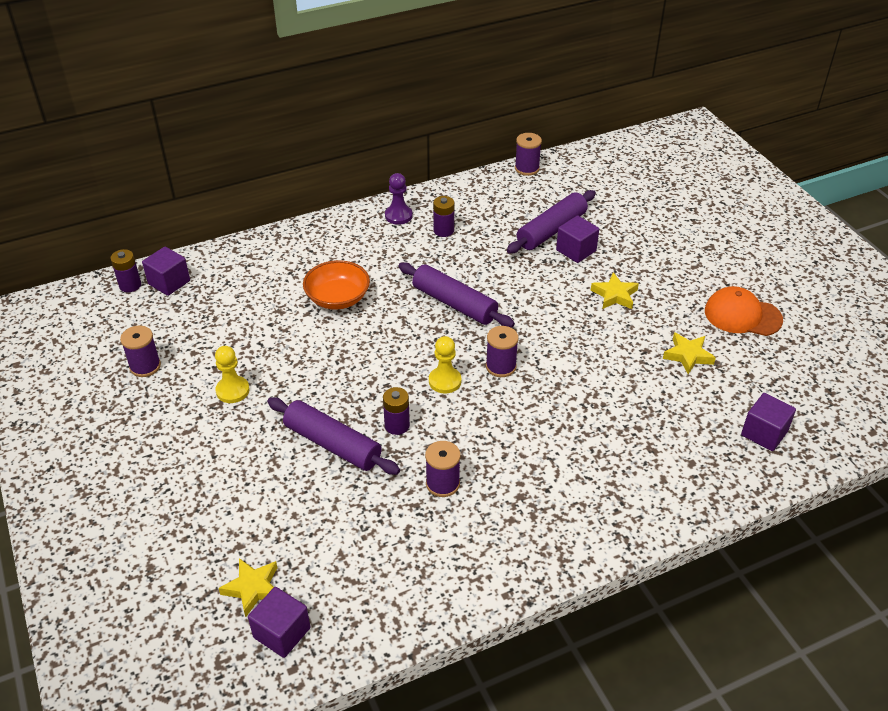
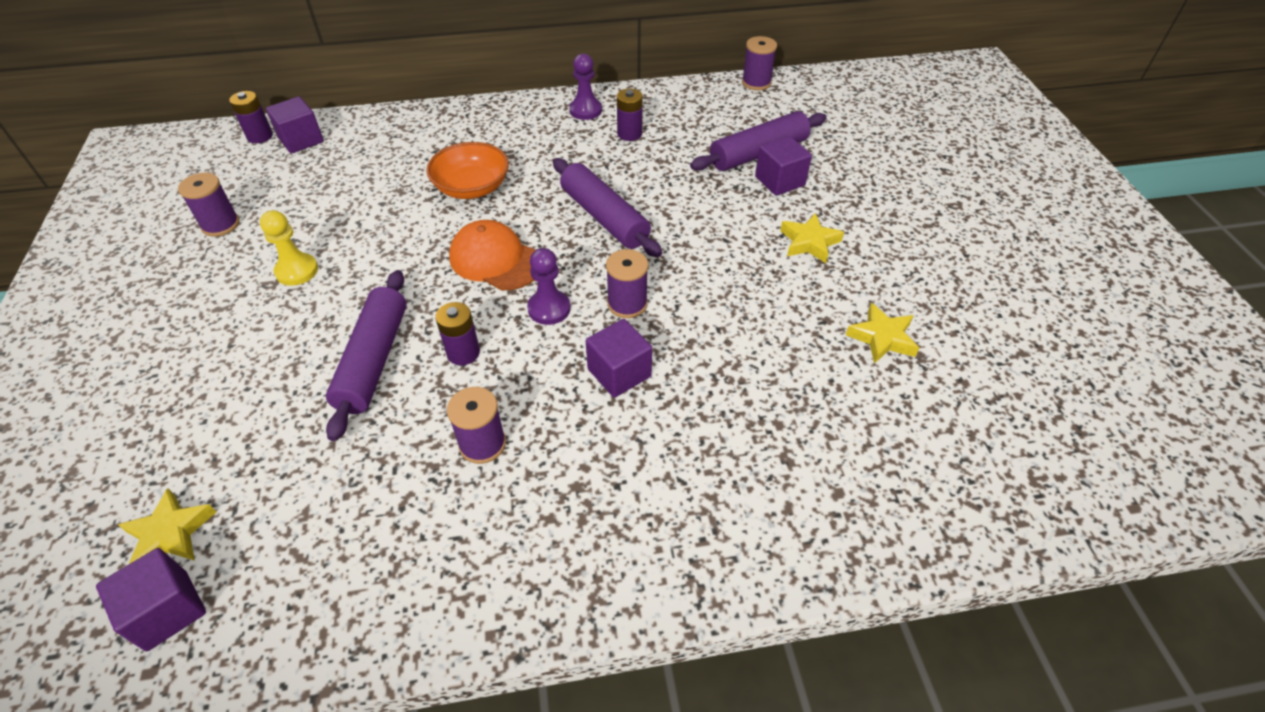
camera: 15 degrees right, 5 degrees up
purple rolling pin [267,397,400,475] -> purple rolling pin turned 45 degrees clockwise [326,270,407,441]
yellow pawn [429,336,461,393] -> purple pawn [527,248,571,325]
orange cap [705,286,783,336] -> orange cap moved to [449,220,535,290]
purple cube [741,393,796,451] -> purple cube moved to [586,319,652,398]

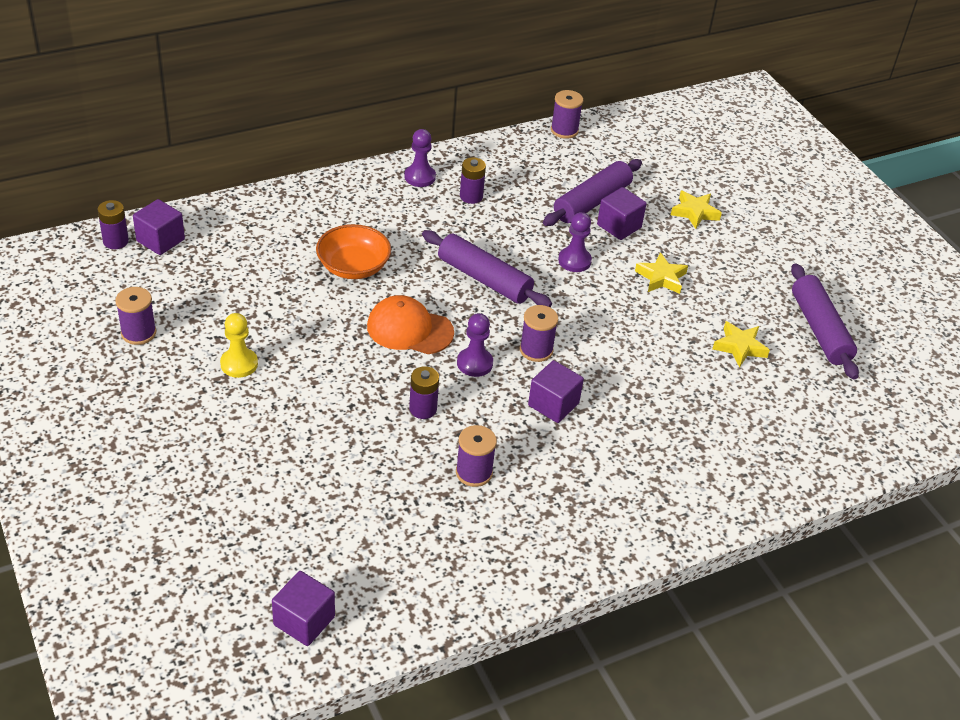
camera: 20 degrees left, 5 degrees down
yellow star [118,488,216,565] -> yellow star moved to [671,190,722,229]
purple rolling pin [326,270,407,441] -> purple rolling pin moved to [791,263,859,380]
none -> purple pawn [558,212,592,272]

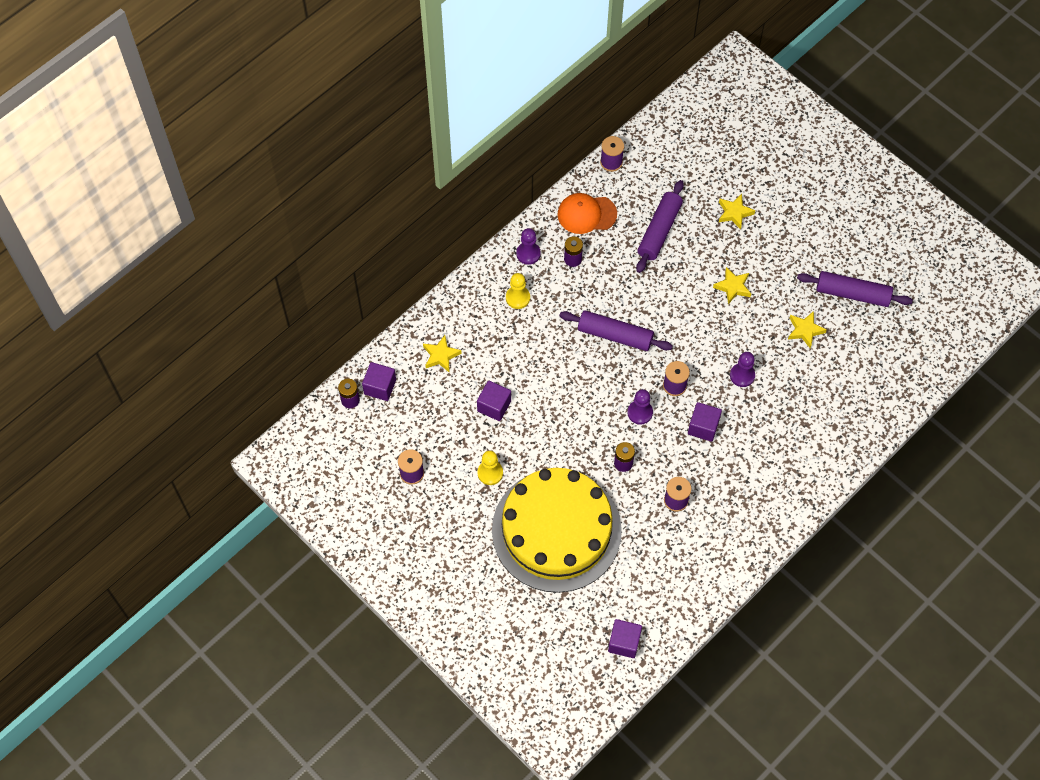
camera: 15 degrees left, 20 degrees up
orange bowl [316,224,391,279] -> none
orange cap [367,295,454,354] -> orange cap moved to [557,193,617,234]
purple pawn [558,212,592,272] -> purple pawn moved to [730,352,755,387]
purple cube [597,187,647,240] -> purple cube moved to [477,381,511,421]
purple rolling pin [791,263,859,380] -> purple rolling pin turned 45 degrees counterclockwise [797,271,913,307]
none -> yellow star [423,335,462,373]
none -> yellow cake [492,468,622,593]
none -> yellow pawn [506,273,530,309]

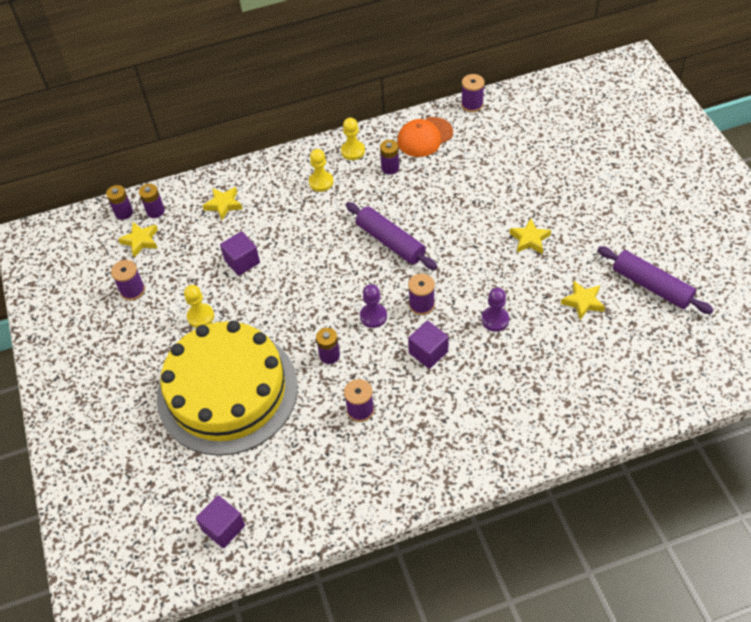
camera: 30 degrees right, 10 degrees down
purple cube [362,362,396,401] -> purple battery [139,184,165,218]
purple pawn [516,228,541,265] -> yellow pawn [341,118,365,160]
orange cap [557,193,617,234] -> orange cap turned 60 degrees counterclockwise [397,117,453,157]
purple rolling pin [636,180,684,273] -> none
yellow star [719,194,755,230] -> yellow star moved to [118,222,158,257]

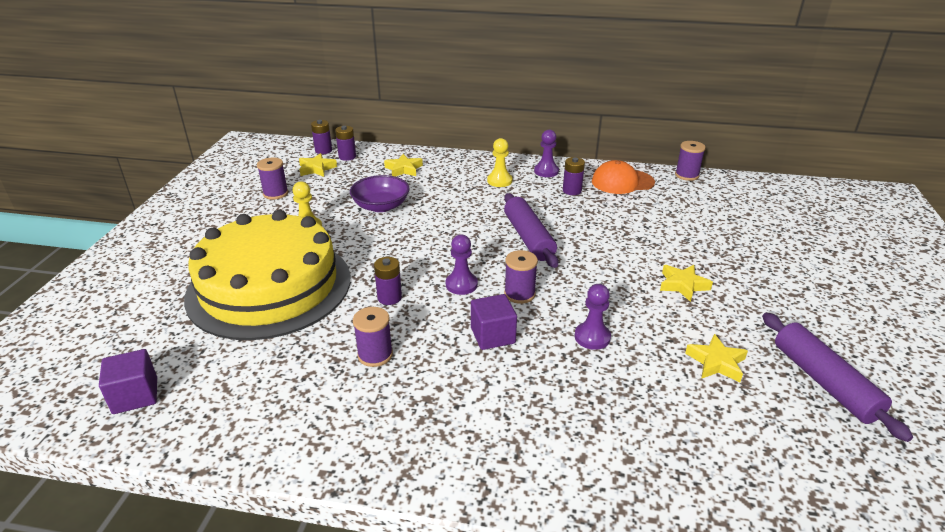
camera: 25 degrees right, 20 degrees down
purple cube [220,231,260,276] -> purple bowl [350,175,410,212]
yellow pawn [341,118,365,160] -> purple pawn [534,130,559,177]

